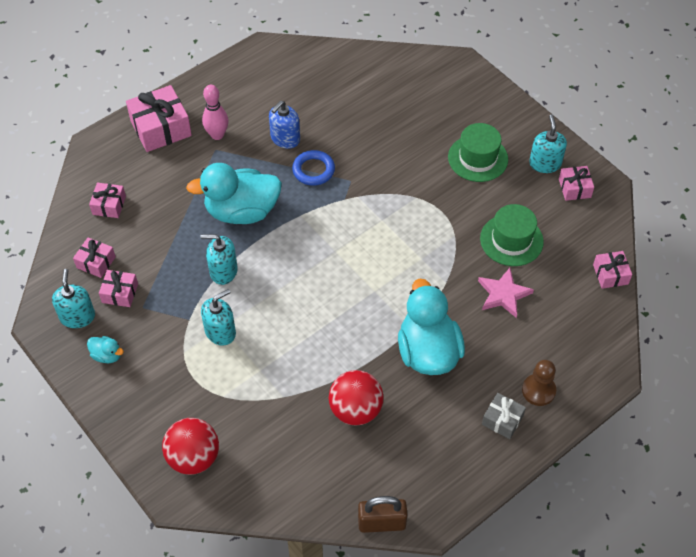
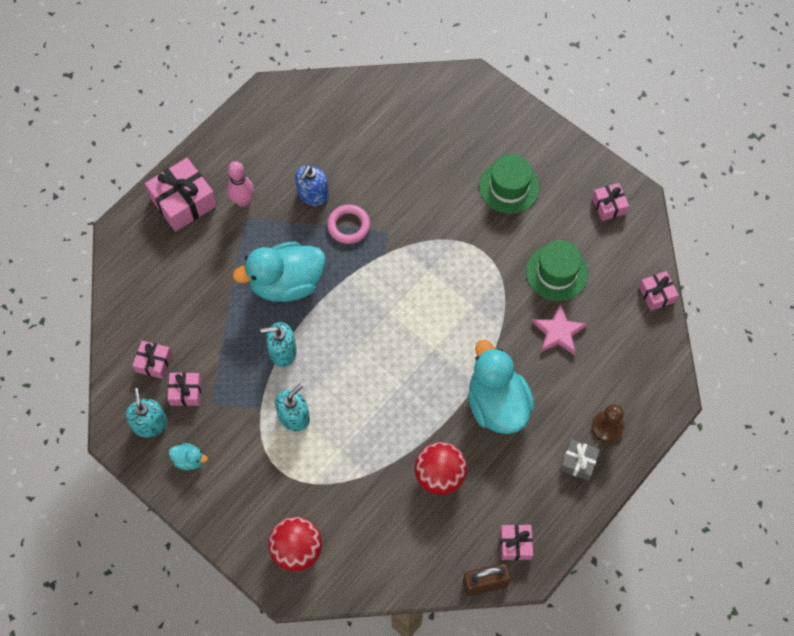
camera: 10 degrees left, 10 degrees up
pink gift [89,182,126,218] -> pink gift moved to [500,525,533,560]
blue ring [292,150,335,186] -> pink ring [327,204,370,244]
turquoise soap dispenser [529,114,567,173] -> none

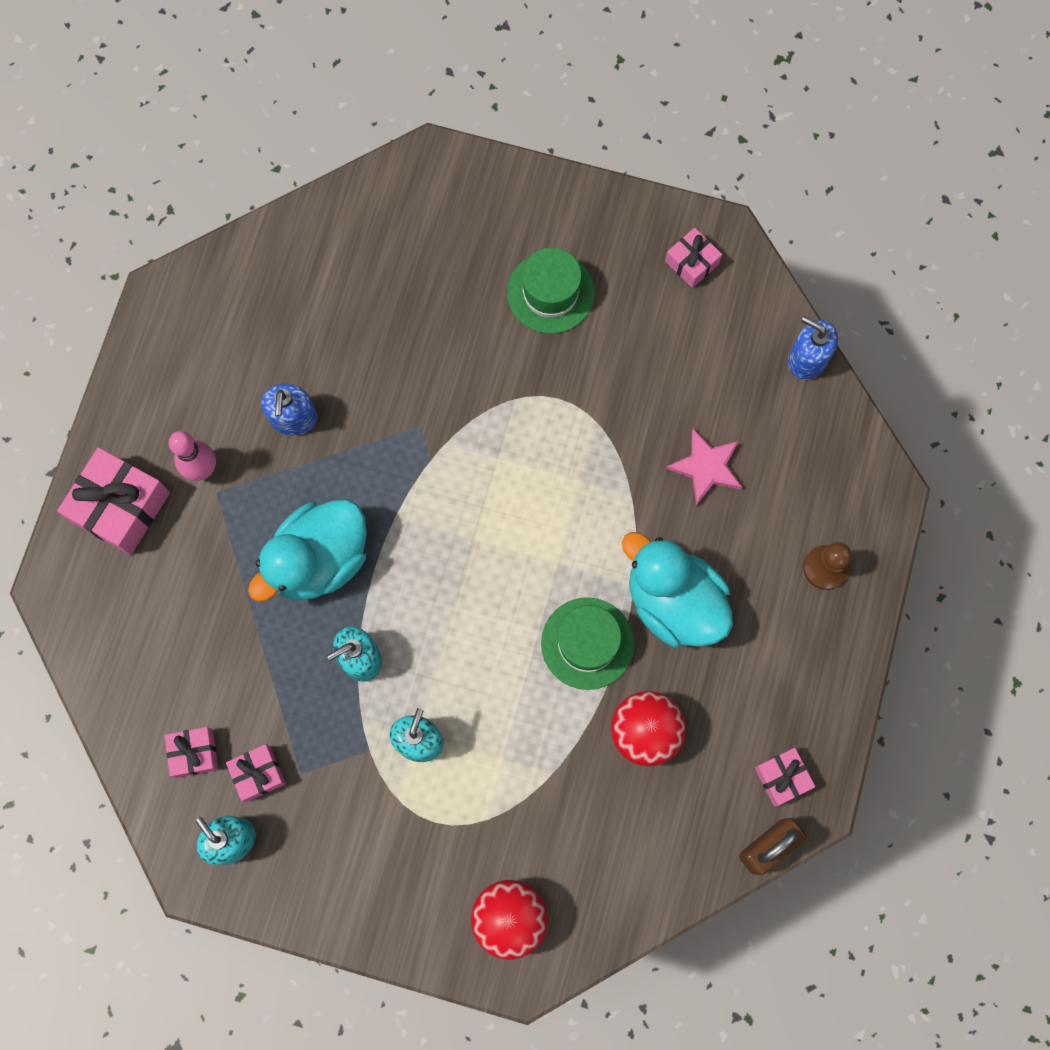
camera: 25 degrees left, 10 degrees up
turquoise duck [169,443,208,470] -> none
pink ring [327,204,370,244] -> none
green hat [526,240,588,301] -> green hat moved to [541,598,634,690]
grey gift [560,439,600,481] -> none
pink gift [639,271,679,311] -> blue soap dispenser [788,316,838,380]

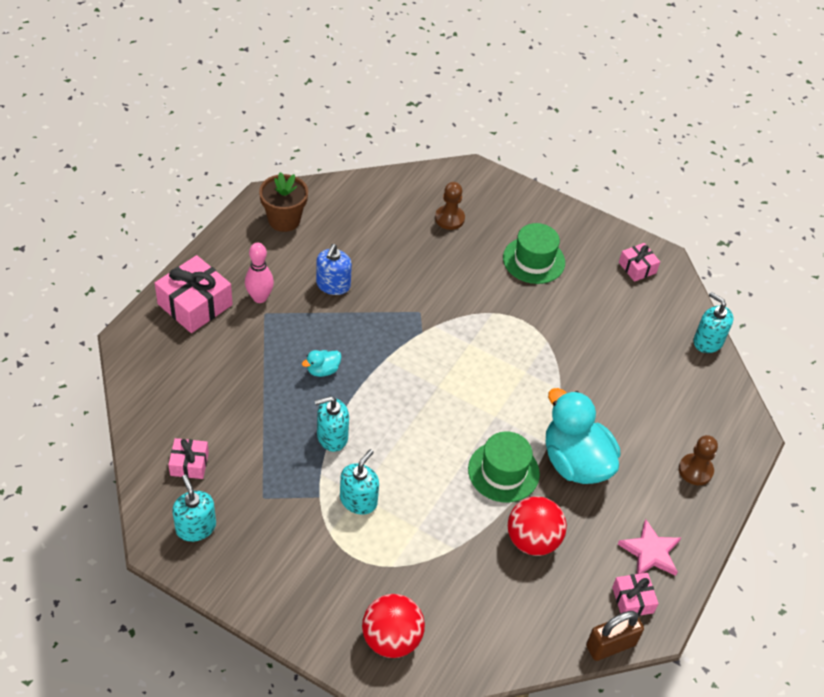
camera: 10 degrees right, 25 degrees down
pink gift [226,744,286,802] -> none
turquoise duck [248,500,367,601] -> turquoise duck [302,350,341,377], size x0.42
pink star [666,429,742,505] -> pink star moved to [618,519,681,576]
blue soap dispenser [788,316,838,380] -> turquoise soap dispenser [694,292,733,353]
none -> brown flower pot [259,172,308,232]
none -> brown pawn [435,182,465,230]

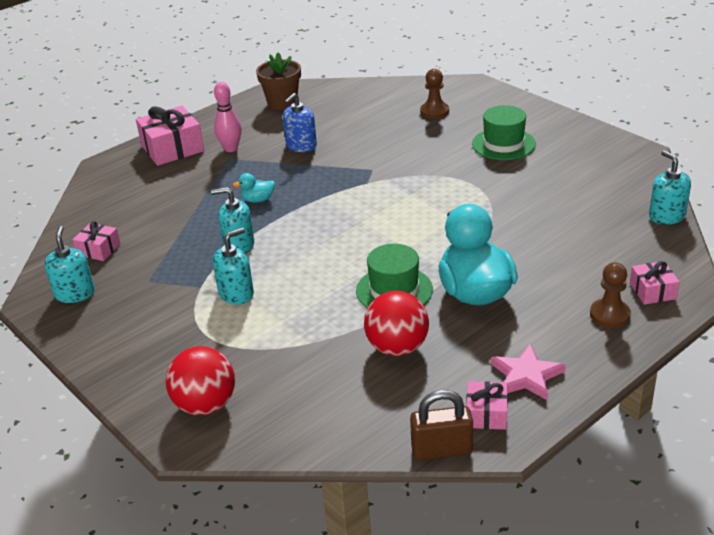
camera: 25 degrees right, 15 degrees down
pink gift [619,243,660,282] -> pink gift moved to [630,261,680,305]

